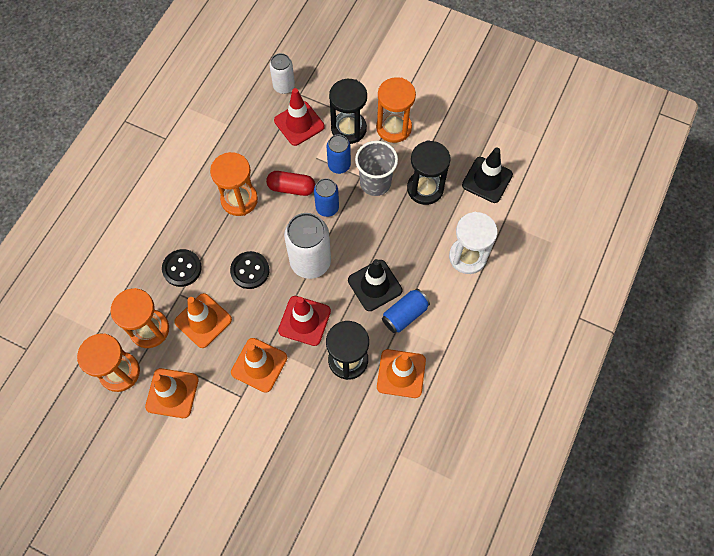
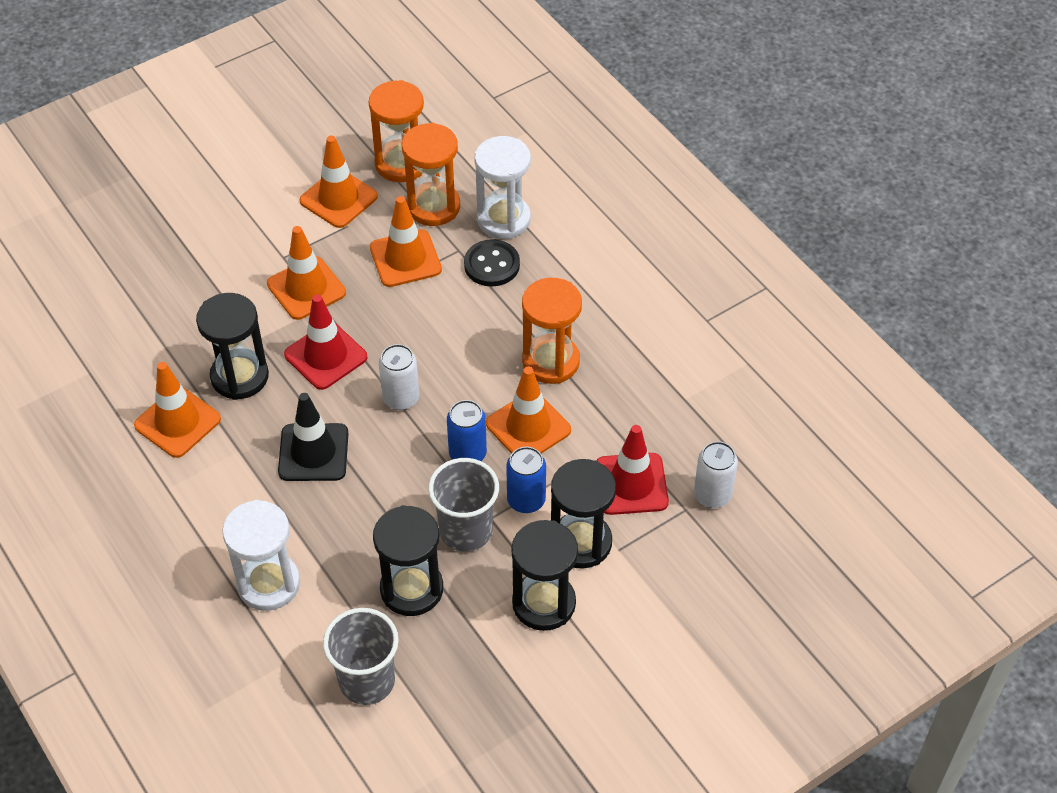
camera: 120 degrees right, 15 degrees down
black button [230,251,269,289] -> none
red capsule [266,171,315,196] -> orange traffic cone [486,367,571,454]
white can [284,213,331,279] -> white can [379,344,419,410], size x0.58
orange hourglass [376,77,416,143] -> black hourglass [511,520,578,631]
blue can [382,289,430,333] -> none
black traffic cone [462,148,513,203] -> grey cup [323,608,399,705]
none -> white hourglass [475,136,531,239]

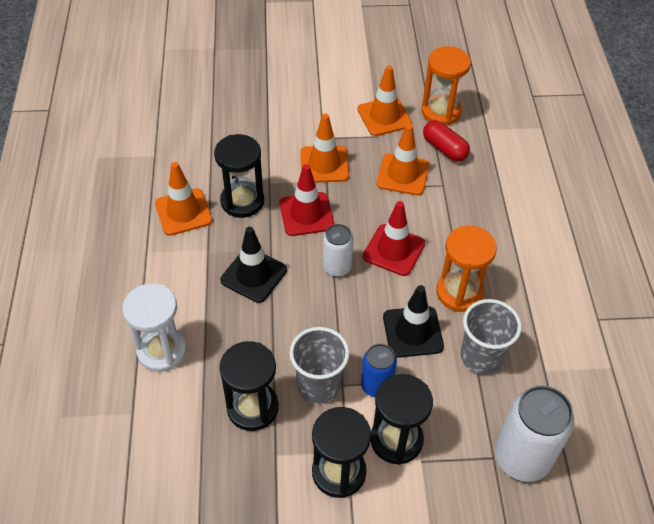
camera: 30 degrees right, 0 degrees up
grey cup [323,608,399,705] -> grey cup moved to [461,299,522,375]
orange hourglass [402,123,460,226] -> red capsule [423,120,470,161]
blue can [447,400,487,461] -> none
black button [464,239,520,287] -> none
white hourglass [475,136,531,239] -> none
orange traffic cone [486,367,571,454] -> black traffic cone [383,285,444,358]
red traffic cone [596,425,669,515] -> red traffic cone moved to [363,201,425,276]
white can [694,441,738,508] -> white can [495,385,574,482], size x1.71

